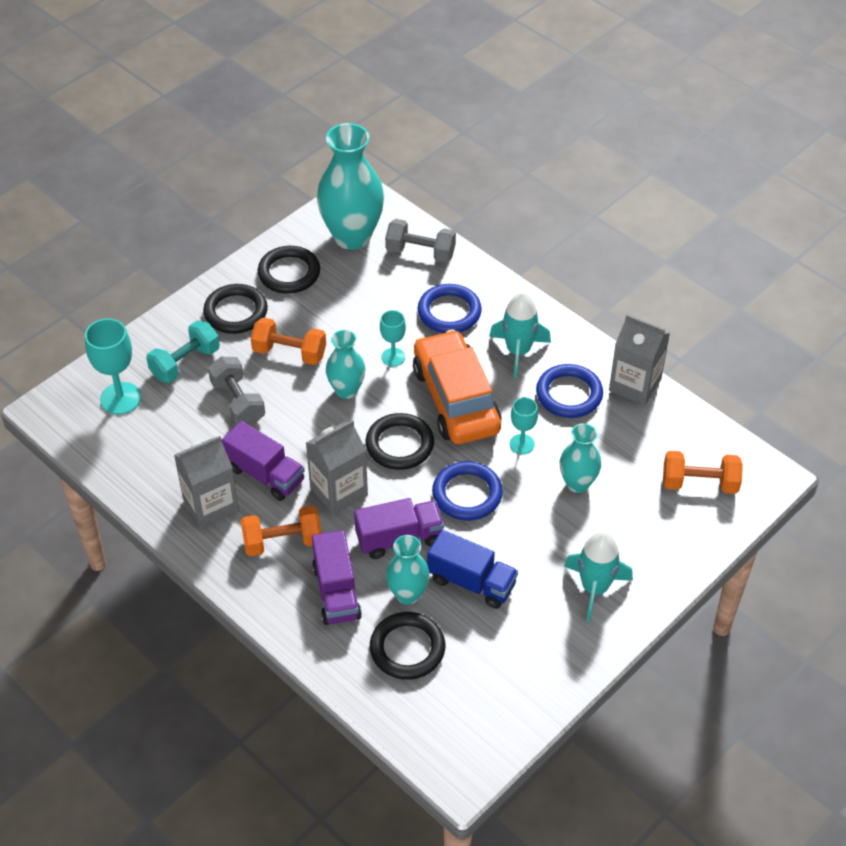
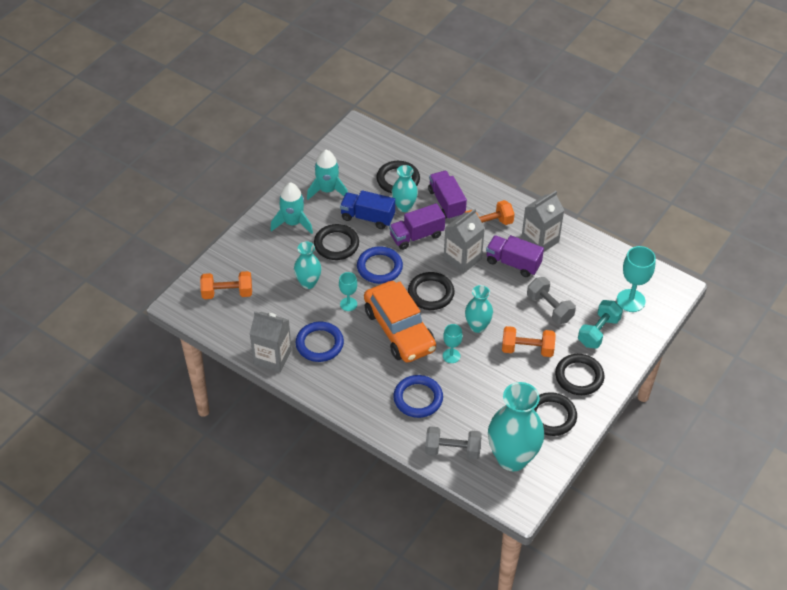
camera: 170 degrees right, 0 degrees up
turquoise rocket [489,292,551,378] -> turquoise rocket moved to [307,150,348,200]
none -> black ring [314,224,359,260]

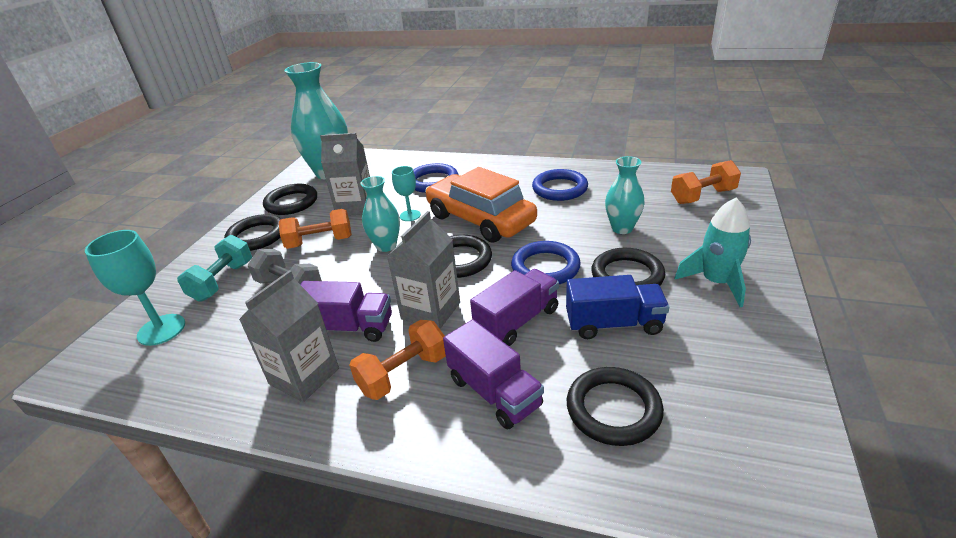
camera: 165 degrees right, 15 degrees down
grey carton [250,311,292,372] -> grey carton moved to [320,133,370,216]
turquoise rocket [307,150,348,200] -> none
turquoise goblet [339,272,357,311] -> none
turquoise vase [392,165,418,212] -> none
grey dumbbell [425,426,482,460] -> none

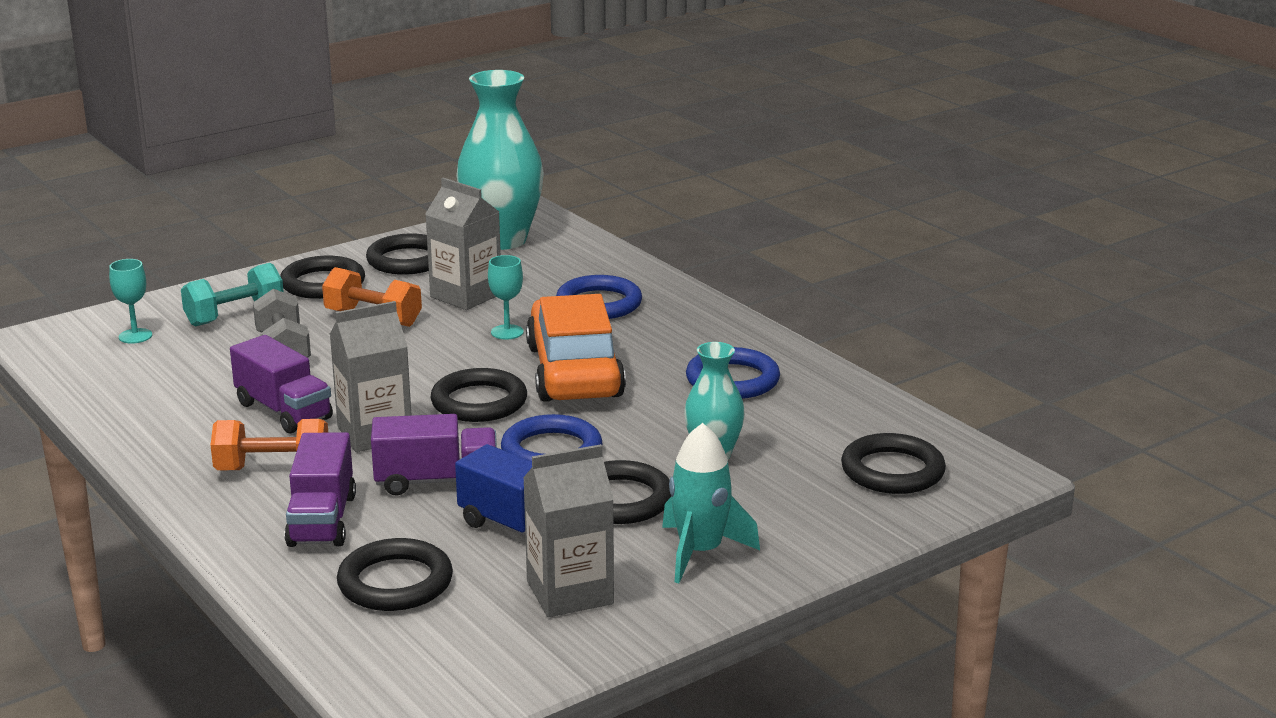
camera: 35 degrees right, 10 degrees down
turquoise goblet [85,230,185,346] -> turquoise goblet [109,259,152,344], size x0.60
grey carton [239,270,339,402] -> grey carton moved to [523,444,614,617]
turquoise vase [360,176,400,252] -> none
orange dumbbell [671,160,741,204] -> black ring [841,433,946,494]

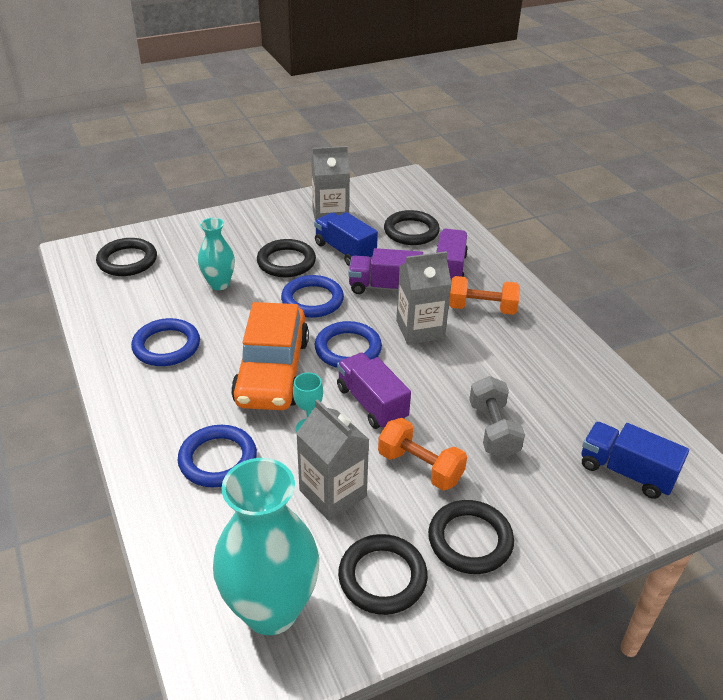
camera: 170 degrees left, 15 degrees up
turquoise goblet [109,259,152,344] -> blue truck [581,422,689,499]
turquoise dumbbell [181,263,284,327] -> none
purple truck [230,335,333,434] -> purple truck moved to [337,352,411,429]
black ring [431,368,527,422] -> blue ring [315,321,382,368]
turquoise rocket [662,423,760,583] -> none

